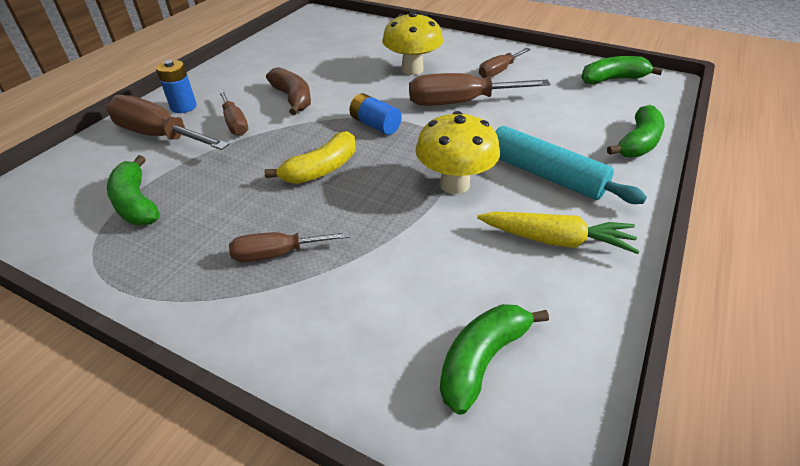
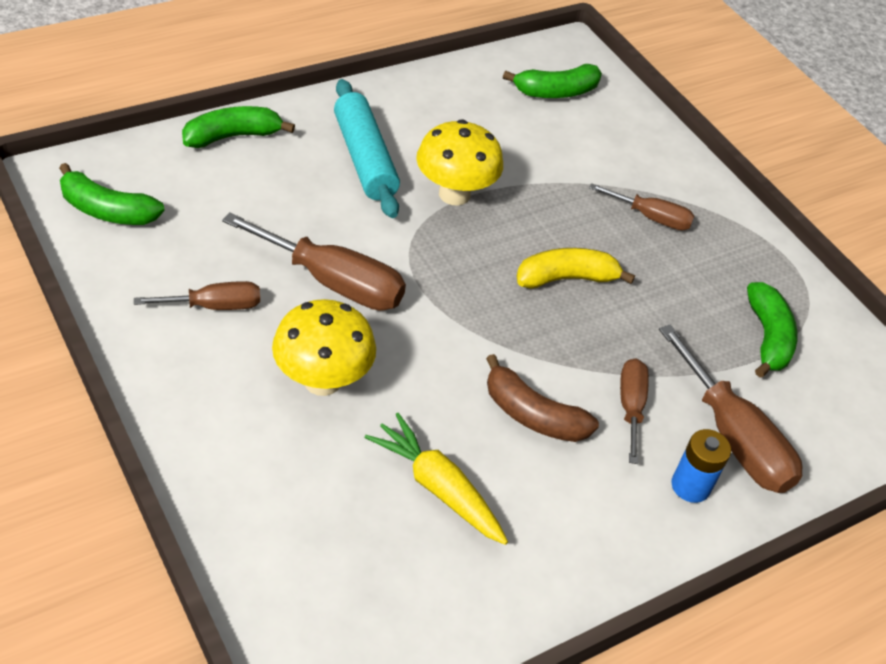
camera: 155 degrees left, 5 degrees up
brown banana [266,67,311,115] -> brown banana turned 60 degrees counterclockwise [486,354,599,442]
blue battery [349,93,402,135] -> none
yellow carrot [477,212,639,254] -> yellow carrot moved to [365,413,508,545]

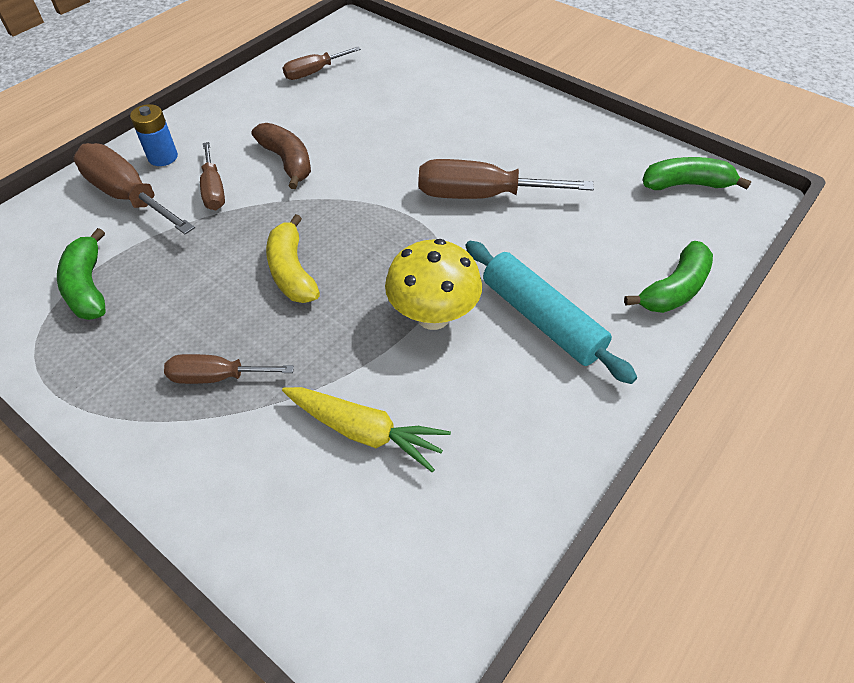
camera: 165 degrees right, 5 degrees up
brown screwdriver [134,281,260,310] -> brown screwdriver moved to [283,47,361,80]
yellow mushroom [272,299,376,396] -> none
yellow carrot [365,413,508,545] -> yellow carrot moved to [282,387,451,473]
brown banana [486,354,599,442] -> brown banana turned 45 degrees clockwise [251,123,311,189]
green banana [503,64,602,98] -> none
yellow banana [517,248,635,289] -> yellow banana turned 105 degrees clockwise [266,214,320,303]

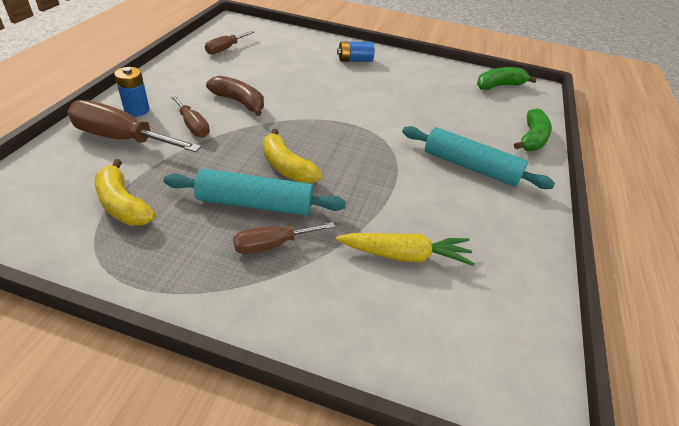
camera: 25 degrees left, 10 degrees down
green banana [57,228,106,320] -> yellow banana [95,159,156,226]
yellow mushroom [385,239,482,330] -> none
brown screwdriver [419,159,594,199] -> none
none -> turquoise rolling pin [164,169,346,216]
none -> blue battery [337,41,375,62]

